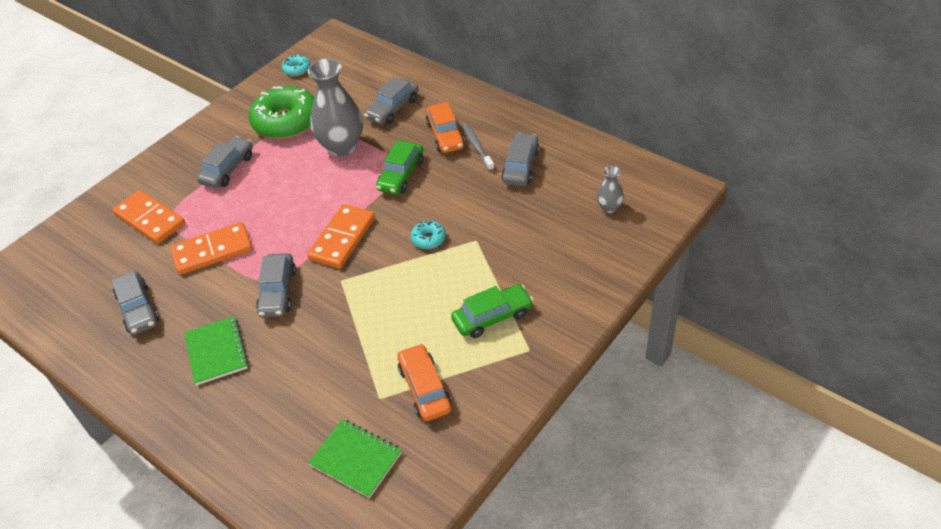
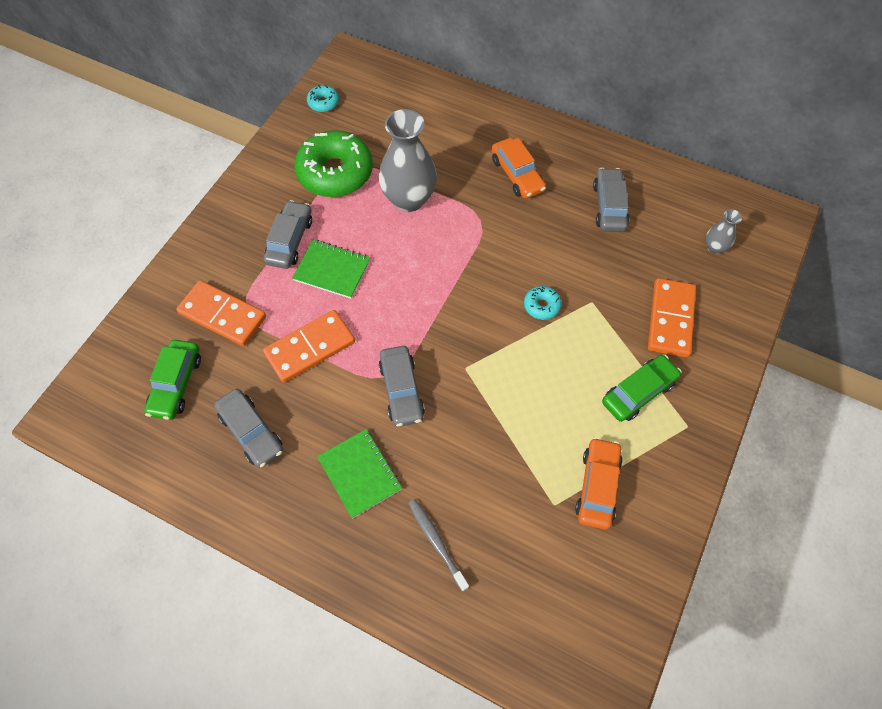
camera: 15 degrees left, 15 degrees up
orange domino [307,204,375,269] -> orange domino moved to [648,278,696,358]
green notebook [308,419,402,498] -> green notebook moved to [292,240,370,299]
grey car [364,76,419,124] -> none
green car [376,141,423,195] -> green car moved to [144,340,201,420]
orange car [397,343,452,421] -> orange car turned 45 degrees clockwise [575,437,623,530]
grey toothbrush [462,122,494,171] -> grey toothbrush moved to [408,499,469,592]

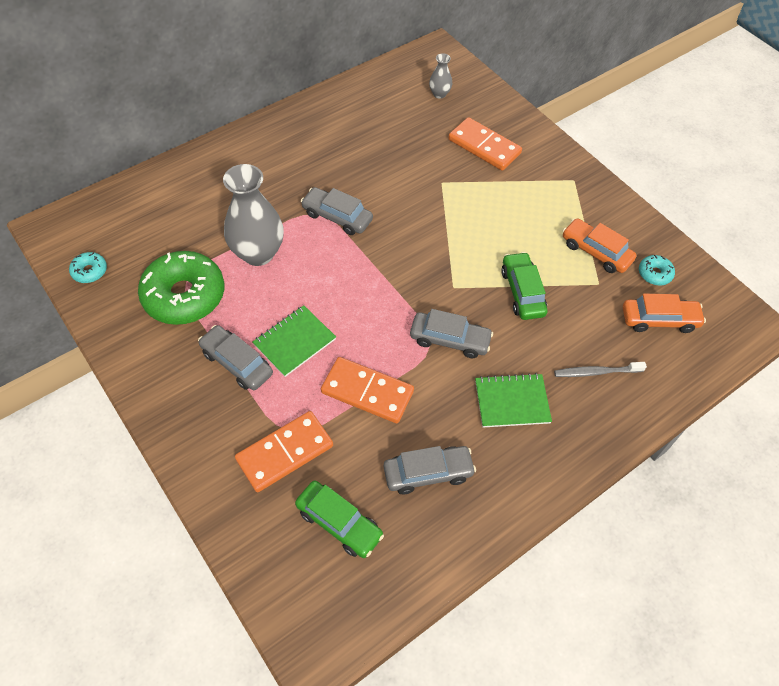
camera: 65 degrees left, 5 degrees down
orange domino [263,310,355,383] -> orange domino turned 60 degrees counterclockwise [321,357,414,423]
orange car [491,138,546,199] -> orange car moved to [623,294,706,333]
turquoise donut [524,286,562,320] -> turquoise donut moved to [639,255,675,285]
grey car [593,168,629,232] -> grey car moved to [301,187,373,235]
green car [602,355,682,422] -> green car moved to [501,252,547,320]

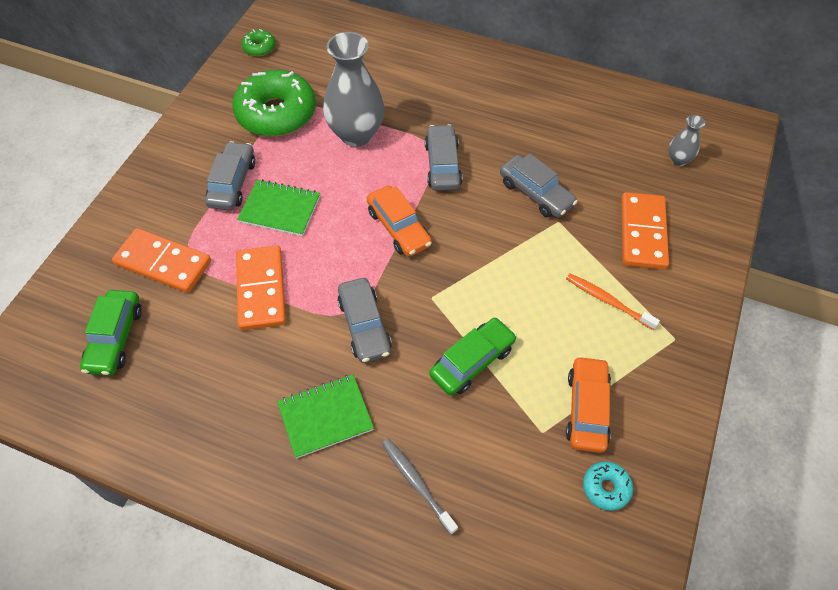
camera: 60 degrees right, 0 degrees up
turquoise donut [69,252,107,283] -> green donut [242,29,275,56]
grey car [384,446,476,494] -> grey car moved to [500,154,578,218]
green notebook [475,373,552,428] -> green notebook turned 75 degrees counterclockwise [277,375,374,459]
orange car [623,294,706,333] -> orange car moved to [367,185,432,257]
none -> orange toothbrush [566,273,660,330]

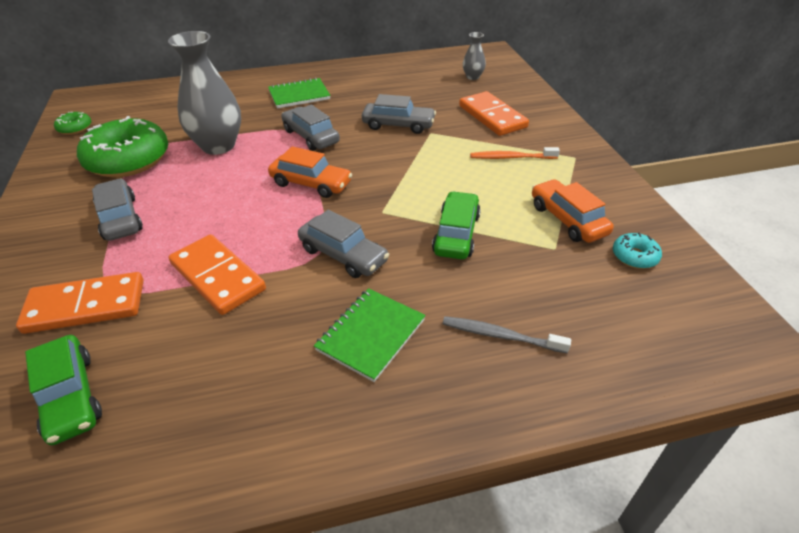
camera: 35 degrees left, 15 degrees down
green notebook [237,179,320,236] -> green notebook moved to [268,77,331,108]

